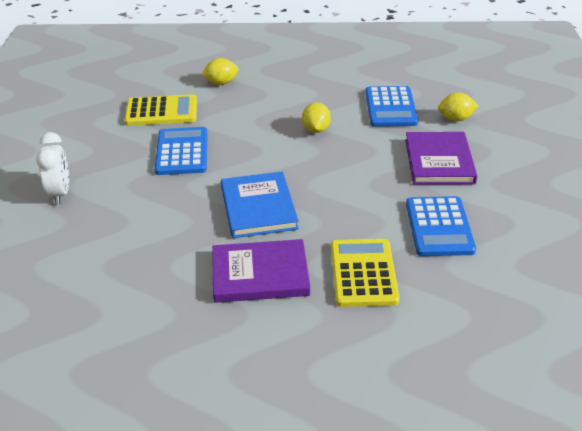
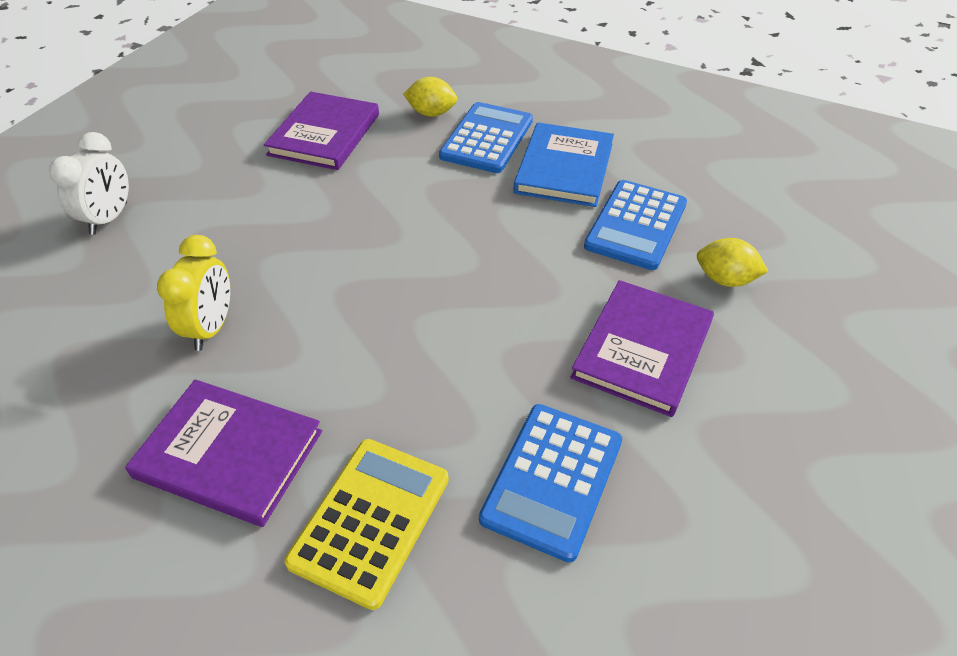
camera: 25 degrees right, 10 degrees up
yellow calculator [125,94,197,126] -> purple book [264,92,379,170]
blue calculator [155,127,208,175] -> blue calculator moved to [439,102,533,173]
blue book [221,171,299,238] -> blue book moved to [514,122,614,207]
yellow lemon [302,102,331,133] -> none
none -> yellow clock [157,235,230,351]

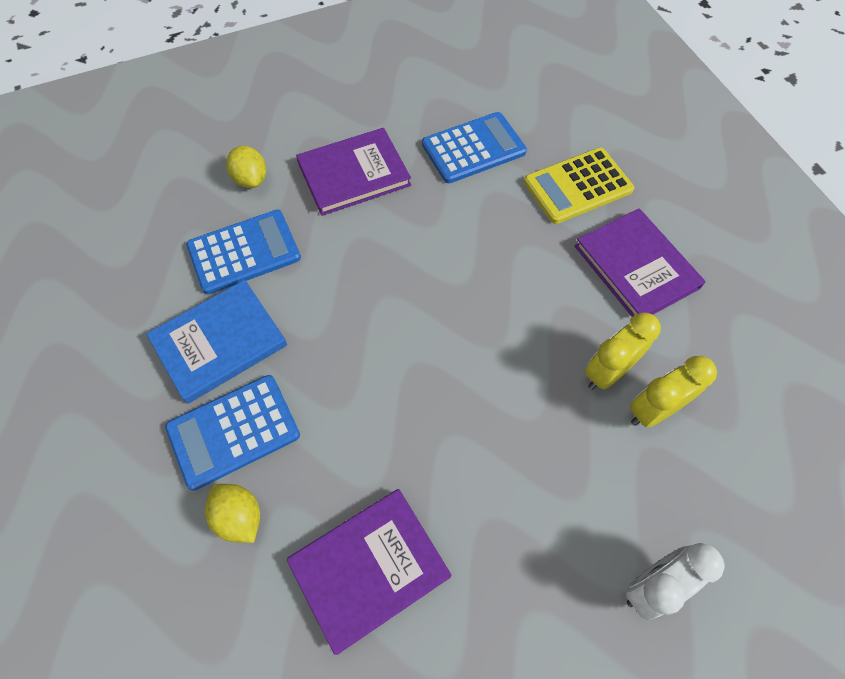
camera: 140 degrees left, 15 degrees up
none -> yellow clock [630,356,717,427]

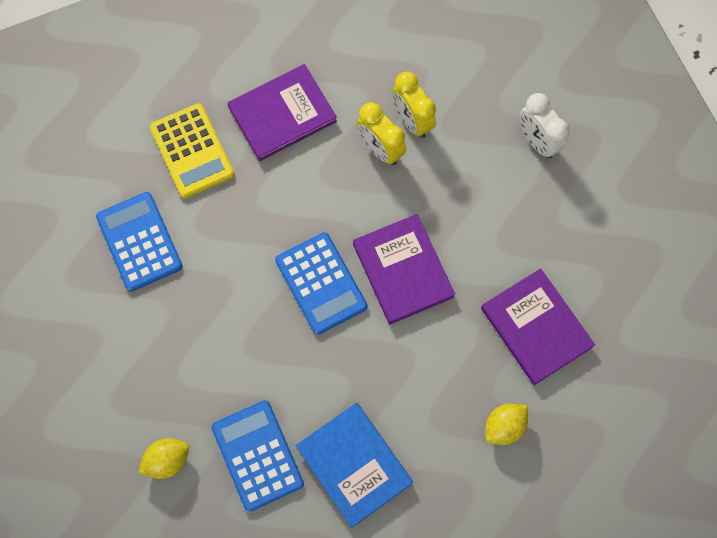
camera: 90 degrees left, 10 degrees up
blue calculator [165,375,300,491] -> blue calculator moved to [275,232,367,335]
purple book [296,128,411,216] -> purple book moved to [353,214,455,325]

